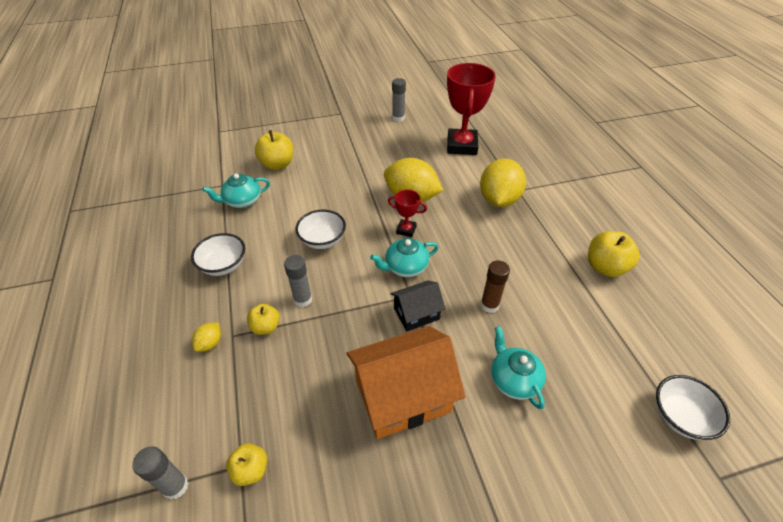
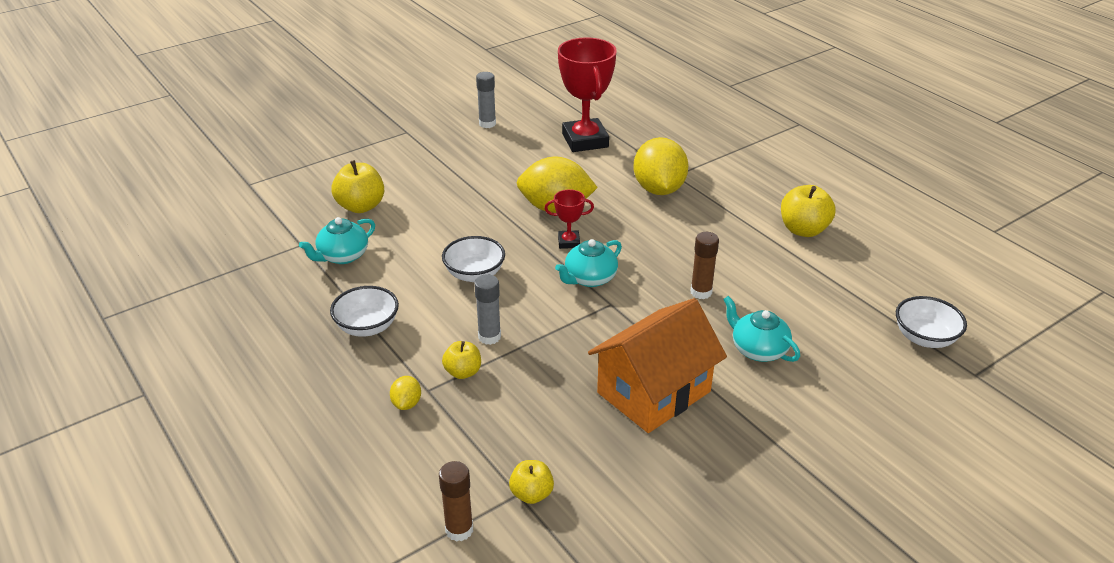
camera: 20 degrees left, 10 degrees down
grey glue stick [133,447,188,500] -> brown glue stick [439,461,473,542]
black house [390,280,446,332] -> none

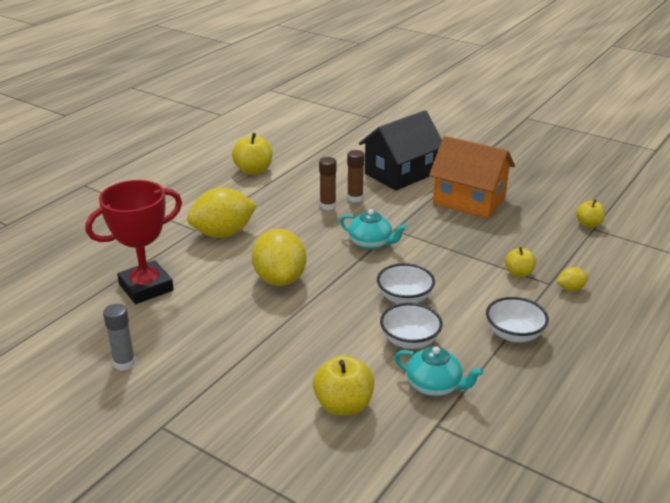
camera: 110 degrees left, 5 degrees down
brown glue stick [439,461,473,542] -> brown glue stick moved to [319,157,337,210]
grey glue stick [474,274,501,345] -> none
red trophy [544,189,594,249] -> none
turquoise teapot [723,296,800,362] -> black house [359,110,442,191]
white bowl [896,296,967,348] -> white bowl moved to [380,303,443,349]

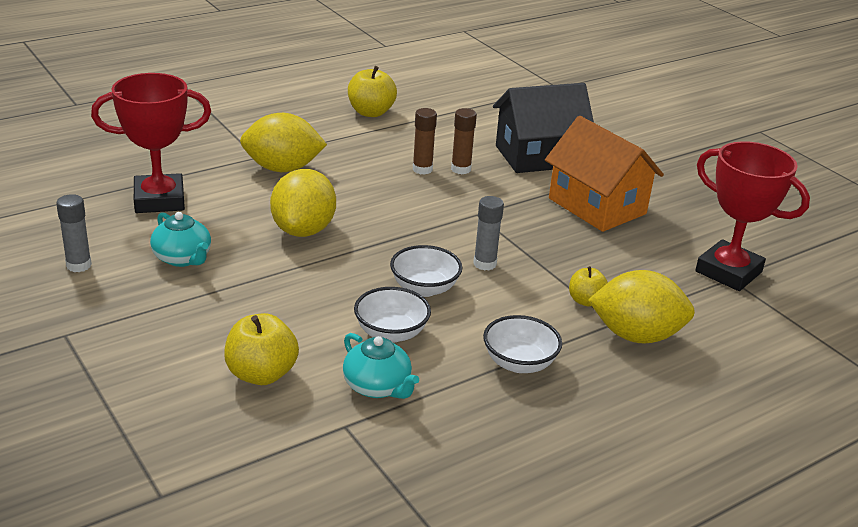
camera: 20 degrees right, 0 degrees up
turquoise teapot [340,209,407,250] -> turquoise teapot moved to [150,212,211,267]
yellow lemon [556,267,588,291] -> yellow lemon [588,270,695,343], size x2.28
yellow apple [576,200,605,227] -> red trophy [695,141,810,291]
none -> grey glue stick [473,196,504,271]

